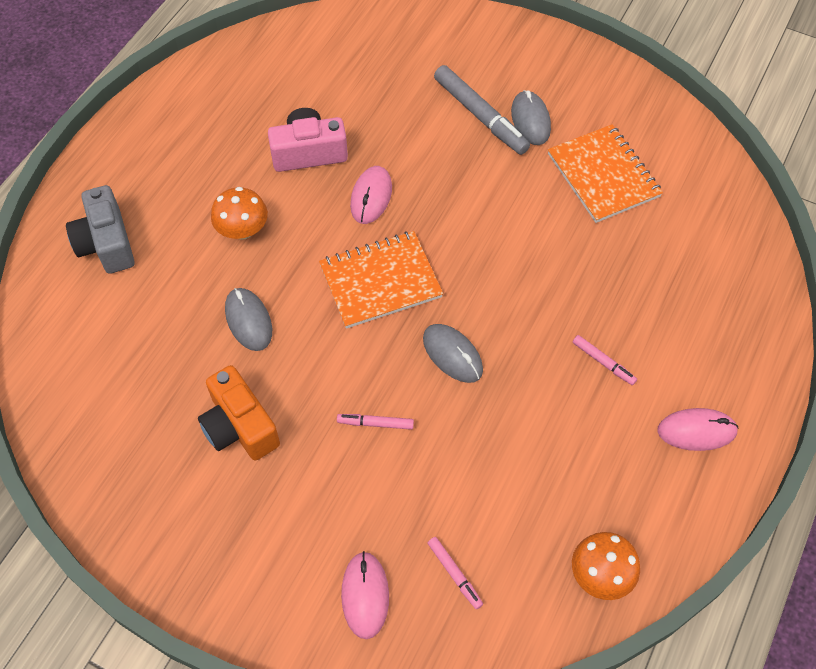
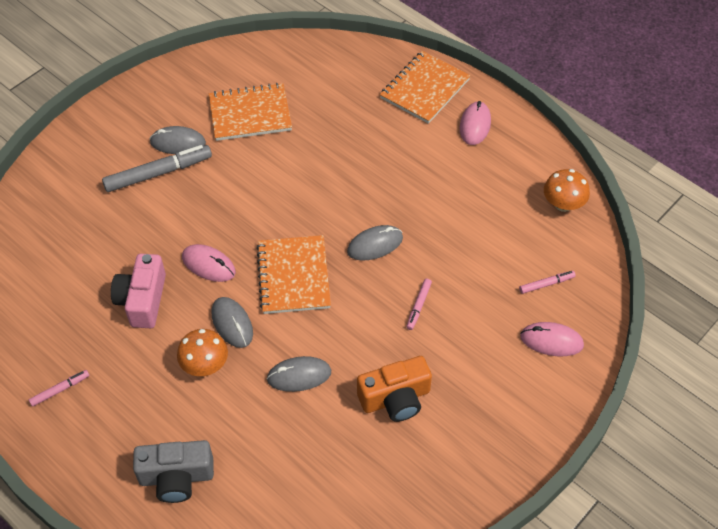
camera: 75 degrees left, 5 degrees down
pink marker [573,335,637,385] -> pink marker moved to [29,370,90,407]
none -> grey mouse [211,297,253,348]
none -> orange notebook [380,51,471,124]

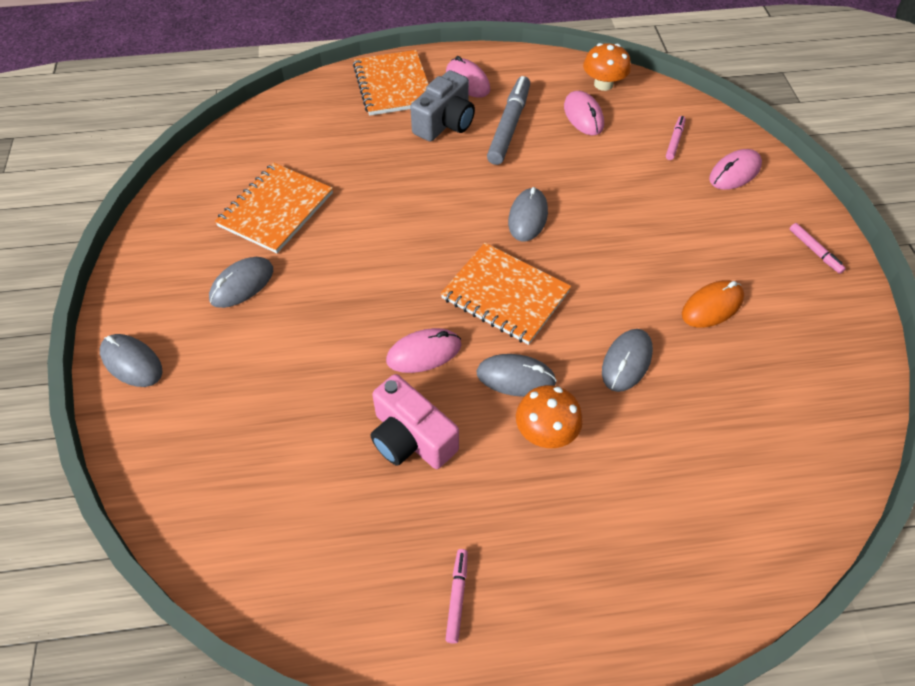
camera: 50 degrees left, 0 degrees up
grey marker [102,145,212,192] -> grey marker moved to [487,76,530,165]
grey camera [133,440,214,503] -> grey camera moved to [410,70,475,141]
orange camera [357,356,432,422] -> orange mouse [682,280,744,328]
pink marker [406,279,432,330] -> pink marker moved to [790,223,846,274]
none -> grey mouse [100,334,163,387]
none -> pink mouse [564,91,604,135]

